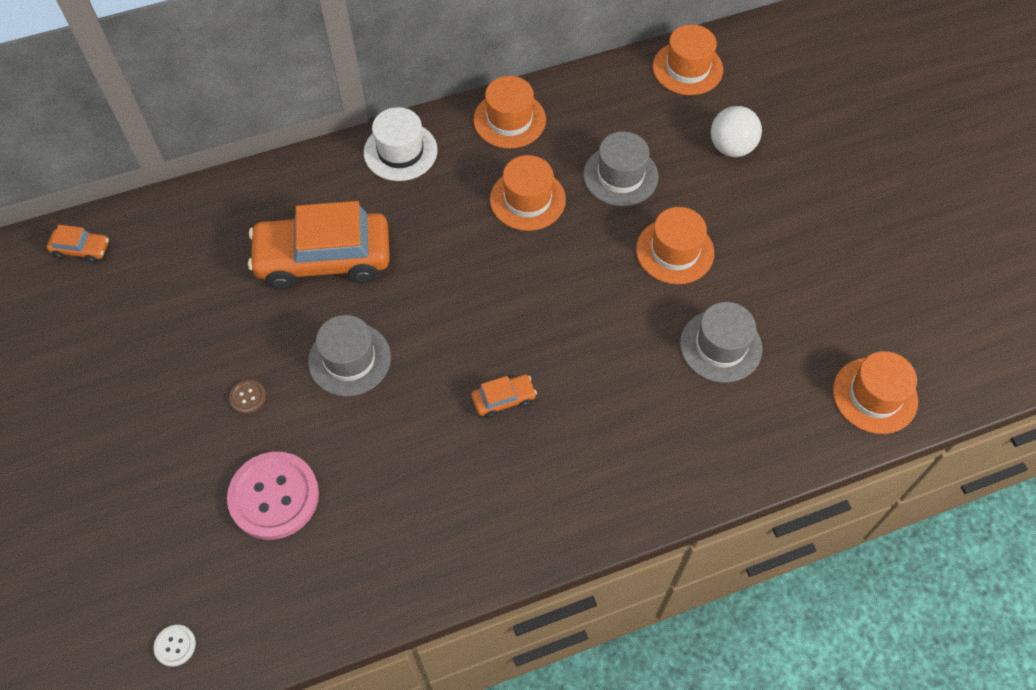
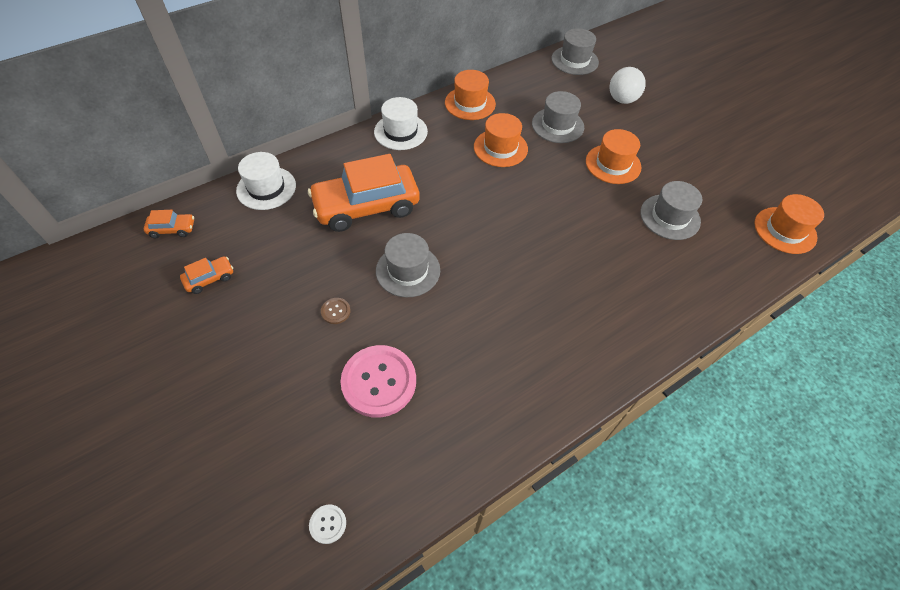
camera: 15 degrees left, 5 degrees down
orange car [472,375,537,419] -> orange car moved to [180,256,233,294]
orange hat [653,24,723,95] -> grey hat [551,28,599,75]
none -> white hat [236,152,296,210]

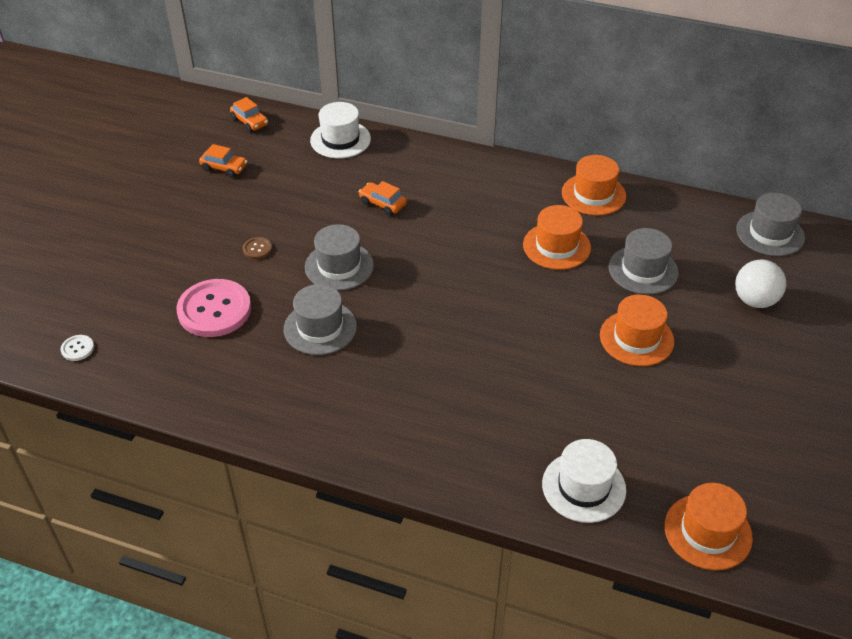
camera: 55 degrees right, 10 degrees down
orange car [308,154,420,232] -> orange car [359,181,407,216], size x0.43
white hat [374,97,428,150] -> white hat moved to [542,439,626,523]
grey hat [640,181,702,240] -> grey hat moved to [284,284,357,355]

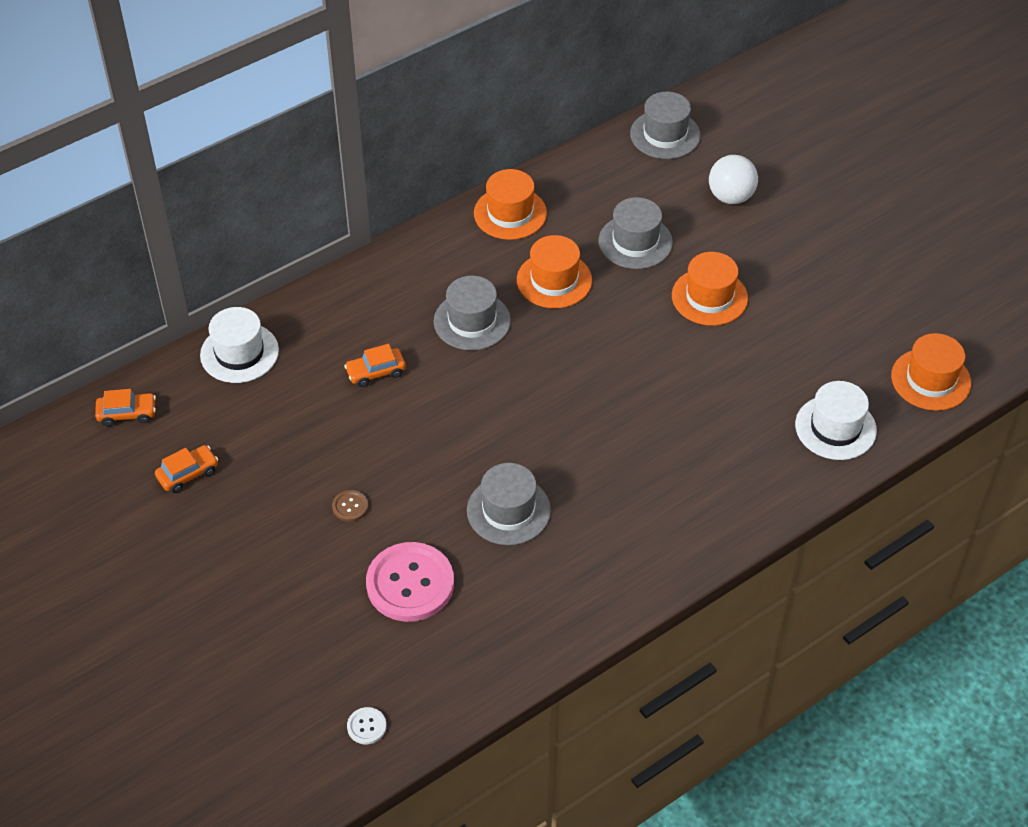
camera: 55 degrees left, 5 degrees up
grey hat [305,224,374,291] -> grey hat moved to [434,276,511,351]

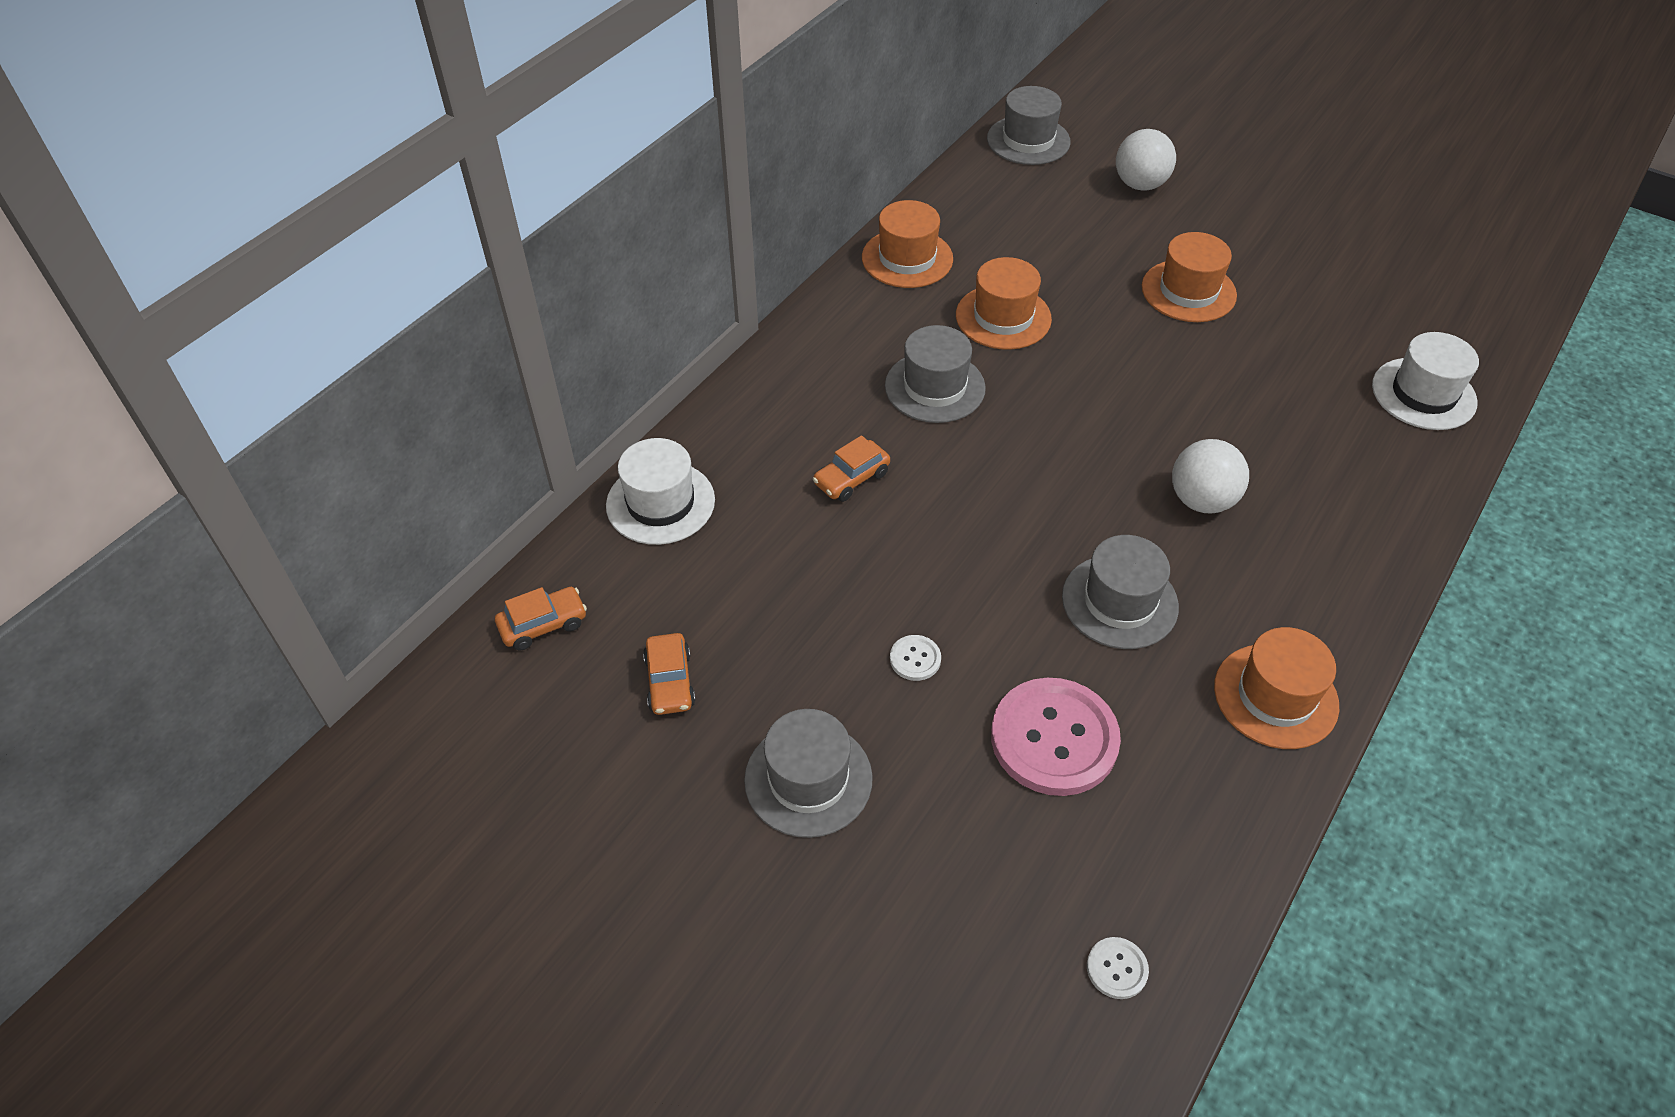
camera: 20 degrees left, 0 degrees up
orange car [155,445,218,493] -> orange car turned 135 degrees clockwise [643,633,695,715]
brown button [332,490,368,522] -> white button [890,635,941,681]
grey hat [598,197,673,269] -> grey hat moved to [744,709,873,838]
orange hat [891,333,971,411] -> orange hat moved to [1214,627,1339,749]
none -> white ball [1172,439,1249,514]

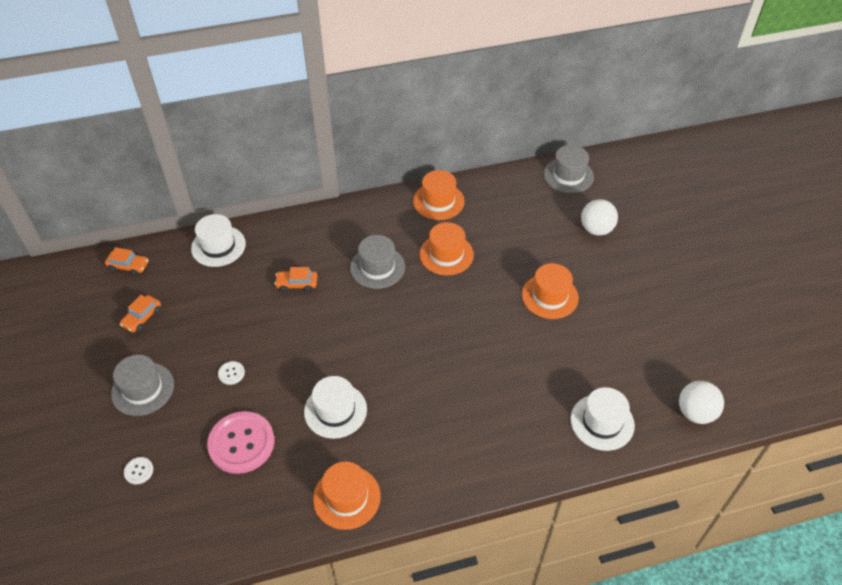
camera: 40 degrees right, 0 degrees up
grey hat [1062,535,1179,649] -> white hat [304,376,367,439]
white button [1087,937,1149,999] -> white button moved to [124,457,153,485]
white ball [1172,439,1249,514] -> white ball moved to [679,381,724,424]

